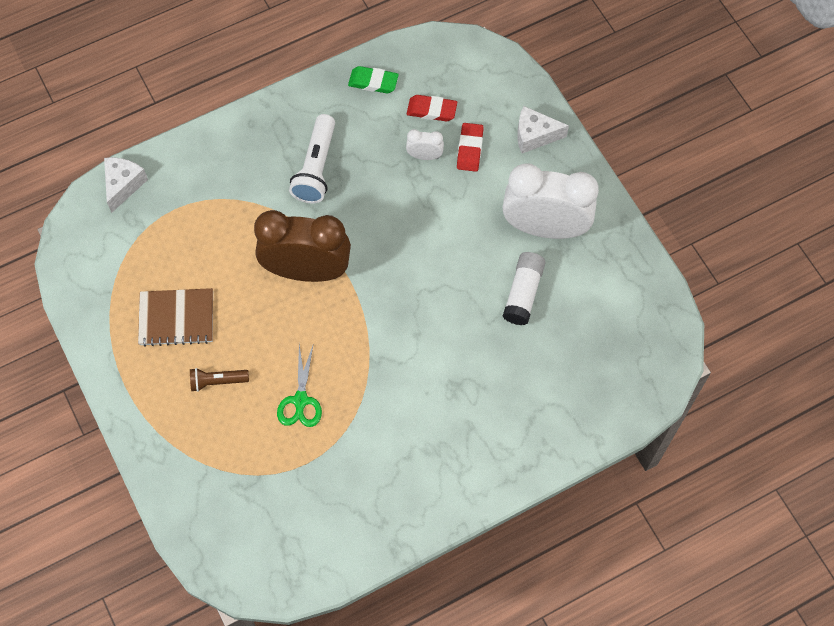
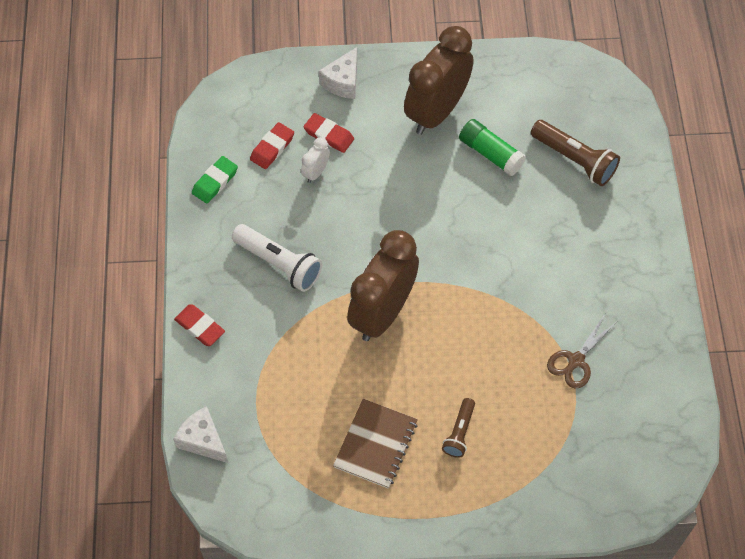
camera: 65 degrees left, 5 degrees down
green scissors [277,343,322,427] -> none
white glue stick [502,252,546,325] -> green glue stick [459,119,526,176]
white clock [503,163,599,239] -> brown clock [404,26,473,135]
none -> red eraser [174,304,225,346]
none -> brown flashlight [531,120,620,186]
none -> brown scissors [547,314,616,389]

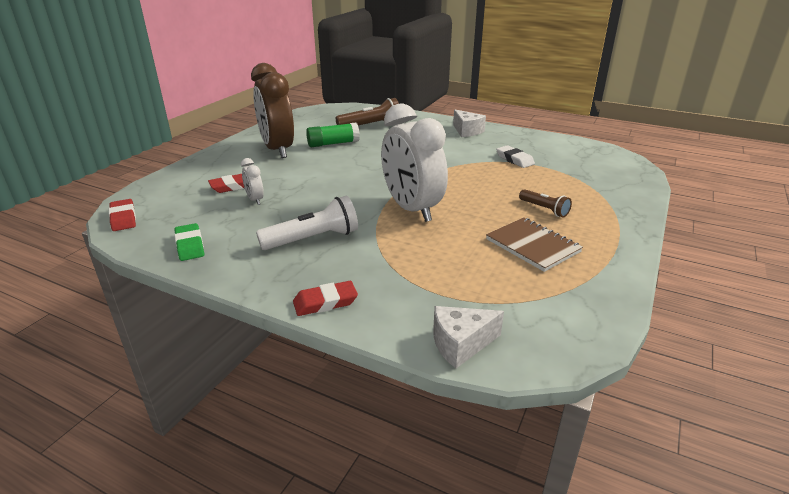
camera: 60 degrees left, 30 degrees down
red eraser [250,122,294,169] -> red eraser moved to [109,199,136,231]
white cheese [319,47,357,99] -> white cheese moved to [453,110,486,137]
brown clock [347,230,419,341] -> white clock [381,103,448,222]
brown scissors [547,314,616,389] -> white eraser [496,145,535,168]

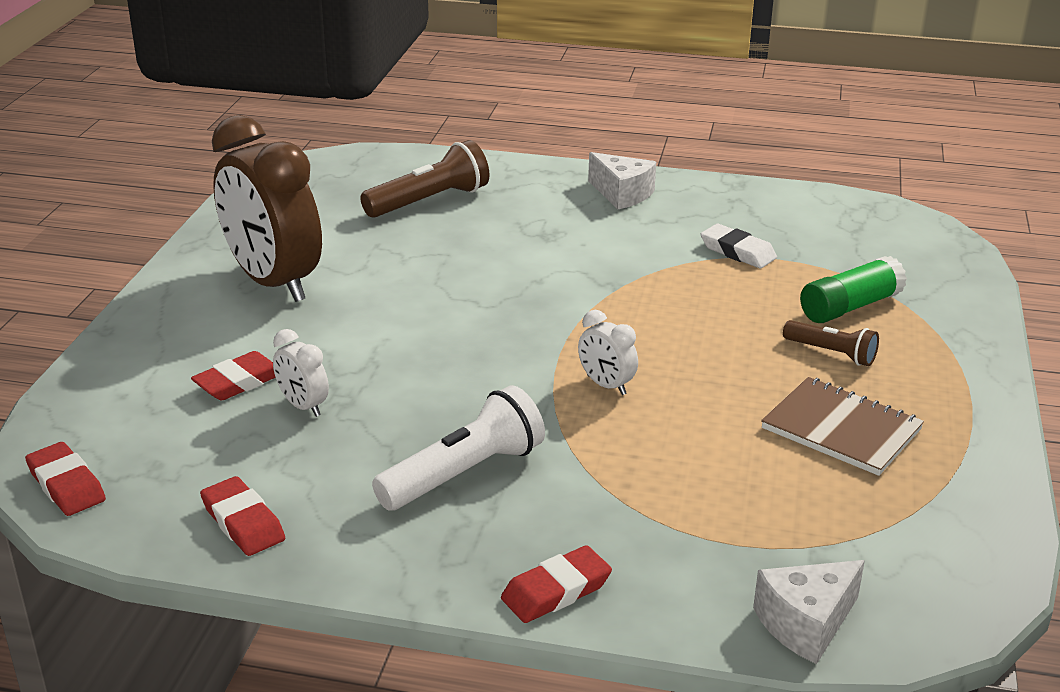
camera: 15 degrees left, 0 degrees up
green eraser [174,223,204,261] -> red eraser [200,476,285,556]
green glue stick [306,123,360,147] -> green glue stick moved to [800,256,907,323]
white clock [381,103,448,222] -> white clock [578,310,638,395], size x0.42

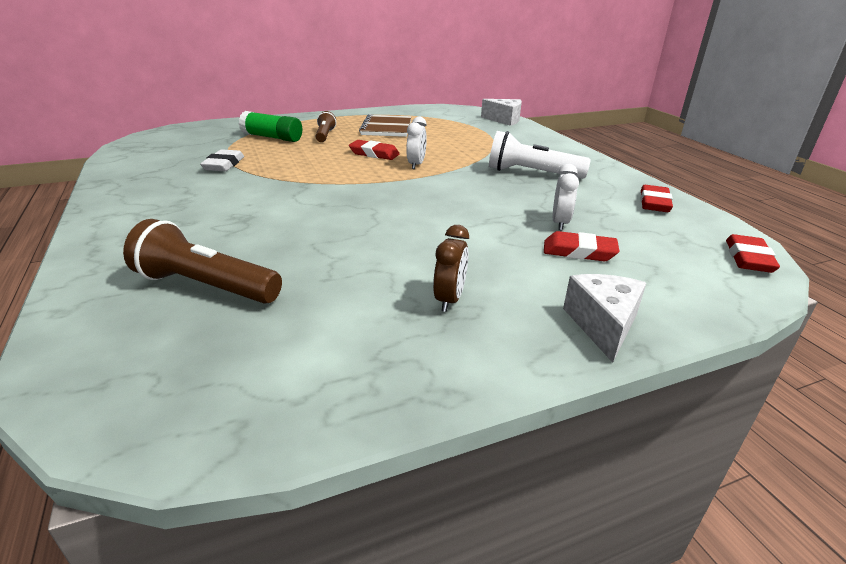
camera: 125 degrees left, 0 degrees up
brown clock [212,115,322,302] -> brown clock [433,225,469,312], size x0.42
red eraser [501,545,612,623] -> red eraser moved to [349,140,400,160]
white cheese [588,152,656,209] -> white cheese moved to [563,274,646,363]

